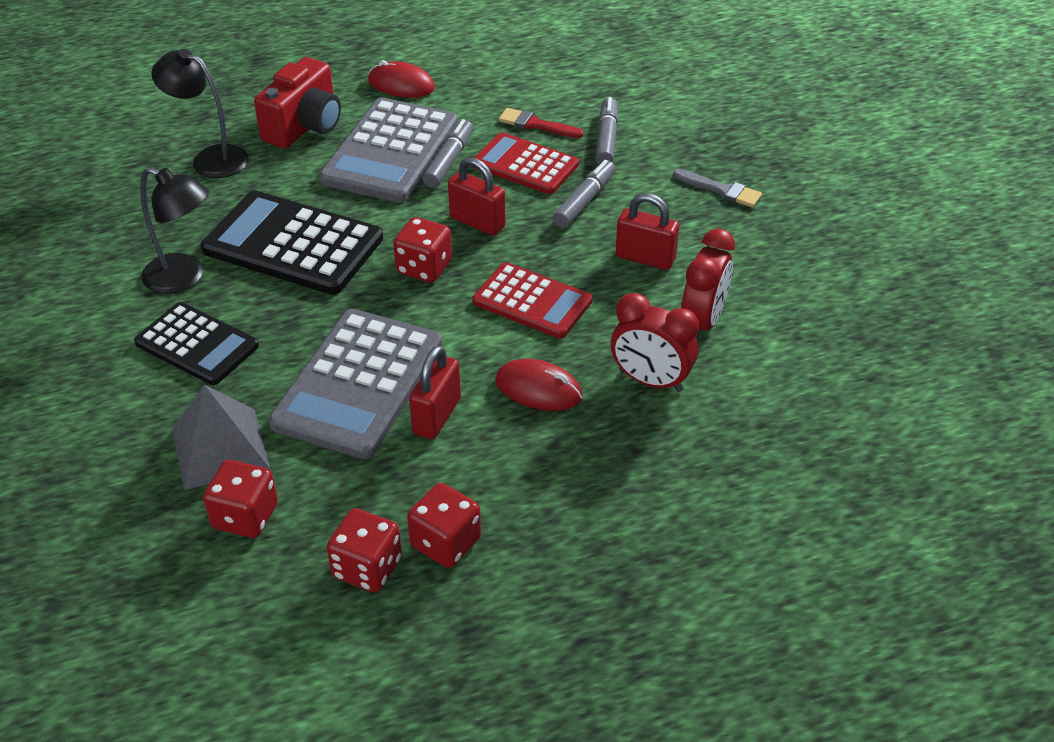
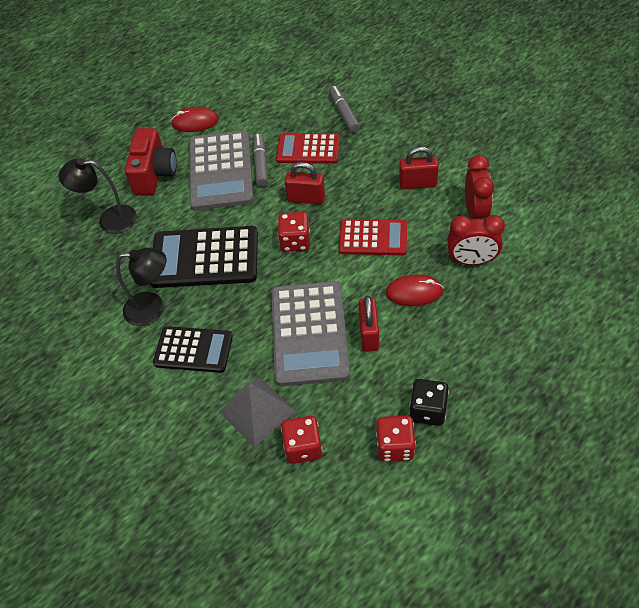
camera: 20 degrees left, 10 degrees up
red dice [407,483,481,568] -> black dice [409,379,449,426]
red brush [499,108,584,138] -> none
grey marker [553,160,615,228] -> none
grey brush [673,169,762,208] -> none

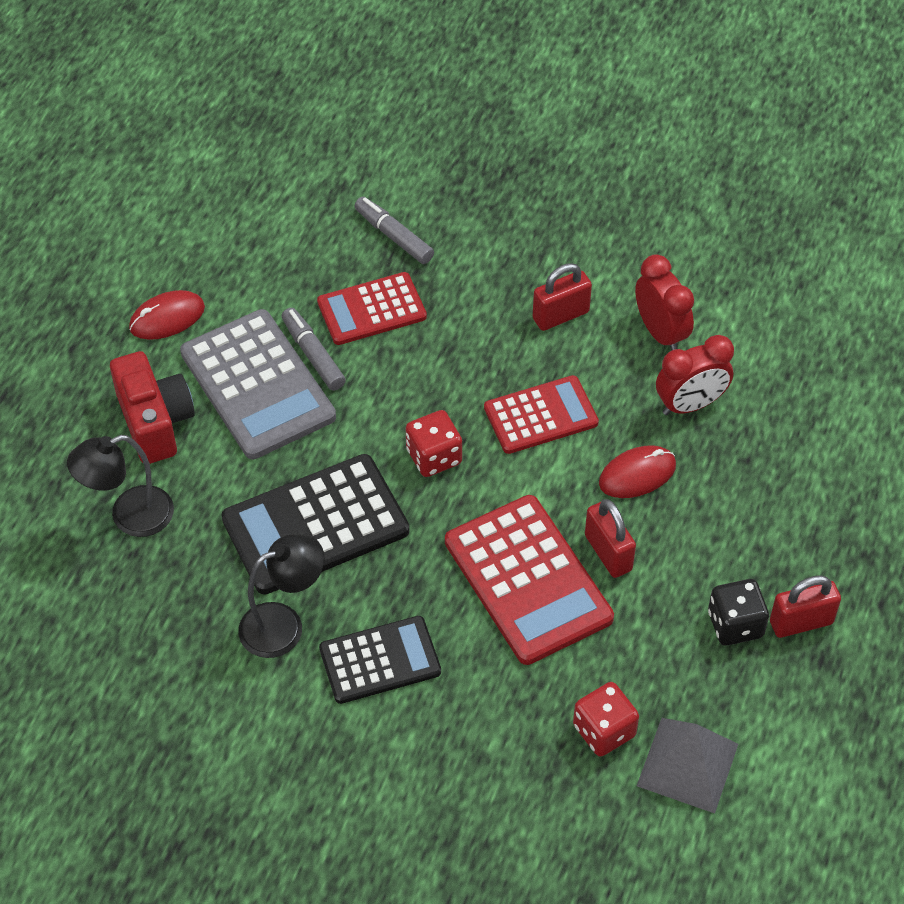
camera: 30 degrees left, 0 degrees up
grey pyramid [219,377,296,447] -> grey pyramid moved to [637,718,738,813]
grey calculator [271,281,350,386] -> red calculator [445,495,614,665]
red padlock [285,162,325,204] -> red padlock moved to [770,575,841,638]
red dice [376,416,416,462] -> none

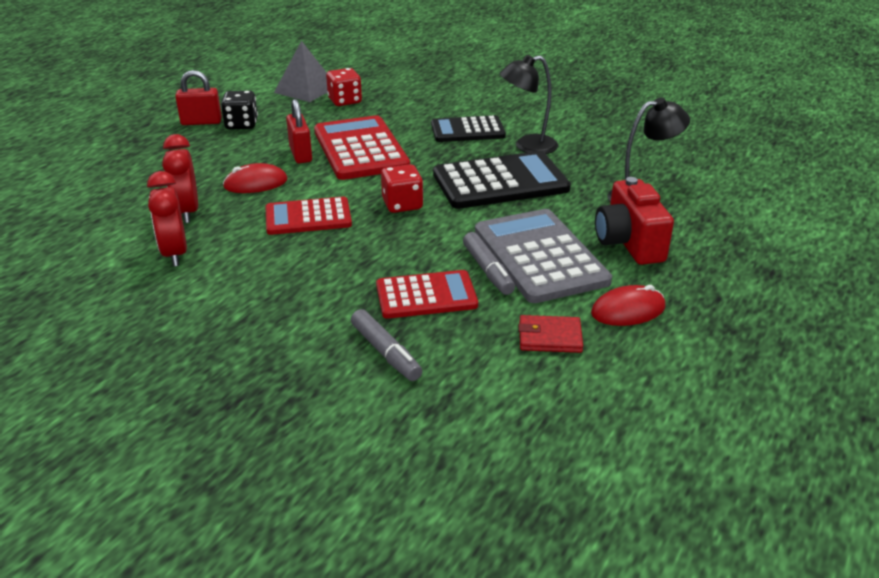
camera: 170 degrees left, 20 degrees down
red padlock [533,263,592,331] -> none
red clock [656,335,734,415] -> red clock turned 90 degrees counterclockwise [162,134,198,223]
none -> red wallet [519,315,583,353]

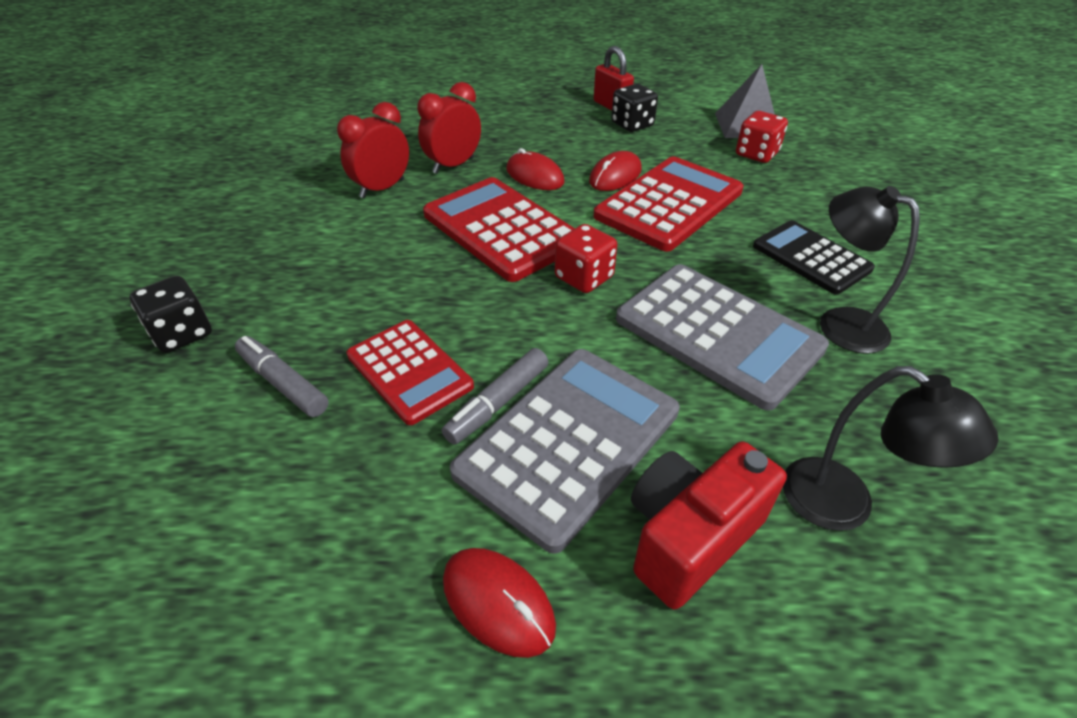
camera: 60 degrees right, 10 degrees up
red calculator [265,197,352,235] -> red calculator [423,177,575,282], size x1.57
red padlock [286,99,312,164] -> red mouse [589,151,642,191]
grey marker [351,309,422,381] -> grey marker turned 105 degrees clockwise [235,336,329,417]
black calculator [433,151,571,209] -> grey calculator [616,264,829,411]
red wallet [519,315,583,353] -> none
none -> black dice [130,276,212,353]

